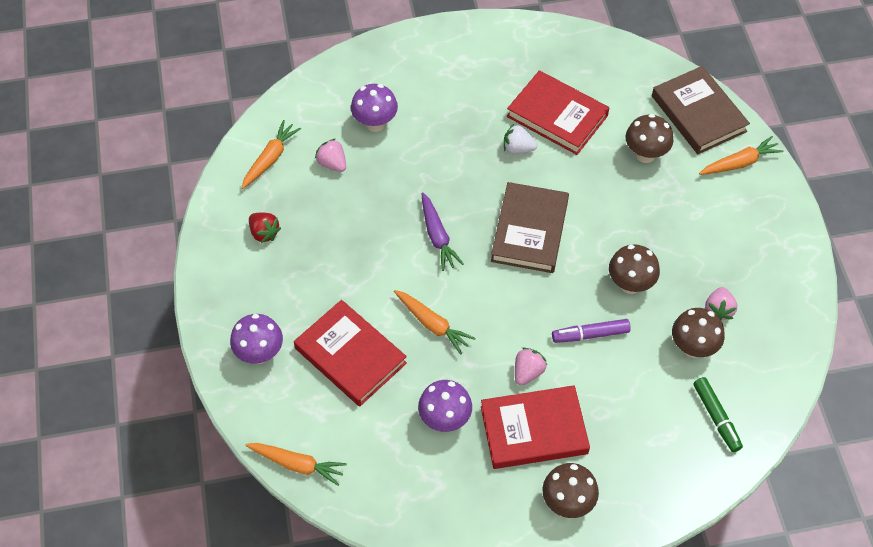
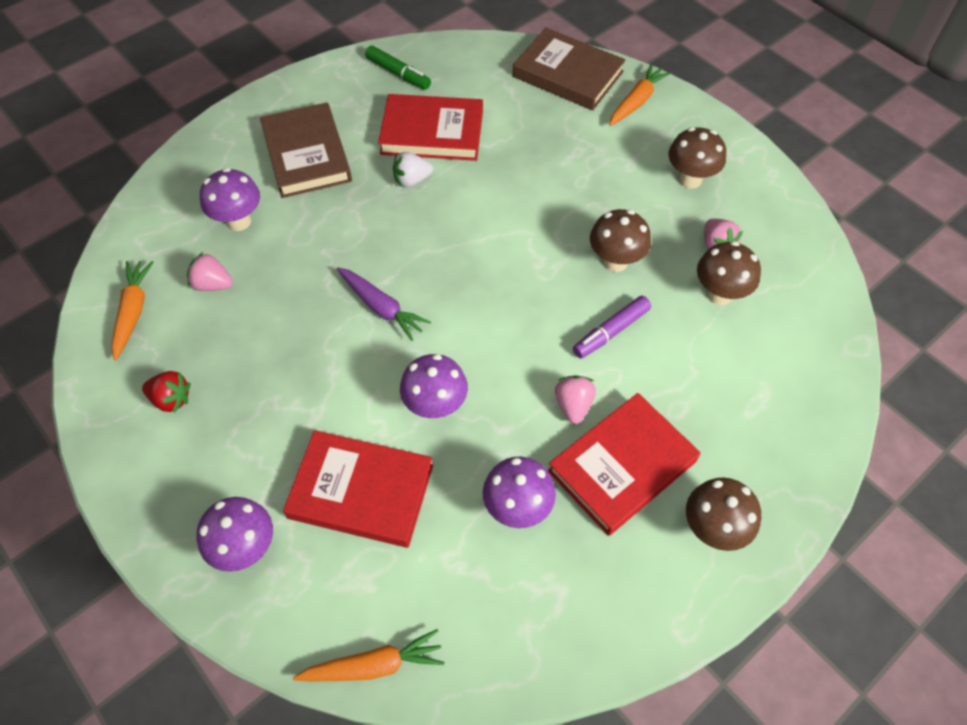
camera: 30 degrees left, 0 degrees up
orange carrot [394,290,476,355] -> purple mushroom [400,354,468,419]
brown book [491,182,569,273] -> brown book moved to [260,102,352,198]
brown mushroom [626,114,673,163] -> brown mushroom moved to [668,127,726,189]
green marker [693,377,743,452] -> green marker moved to [365,46,431,90]

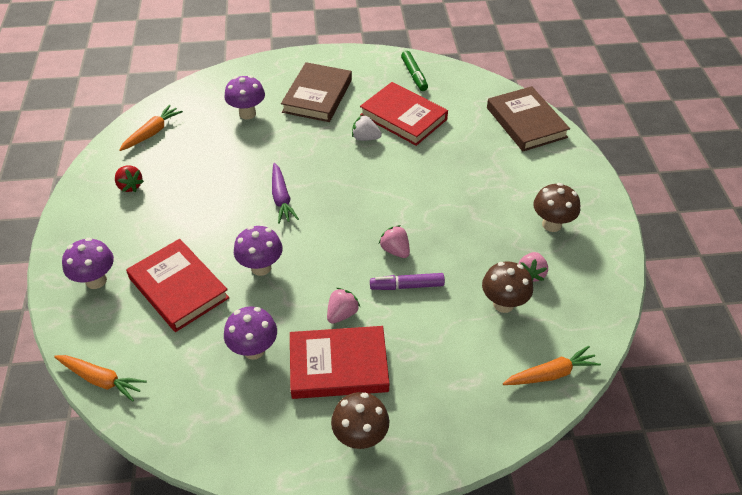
camera: 35 degrees right, 10 degrees down
pink strawberry [187,252,233,291] -> pink strawberry moved to [379,225,410,258]
brown mushroom [590,209,651,272] -> none
orange carrot [609,63,672,126] -> orange carrot moved to [503,346,601,385]

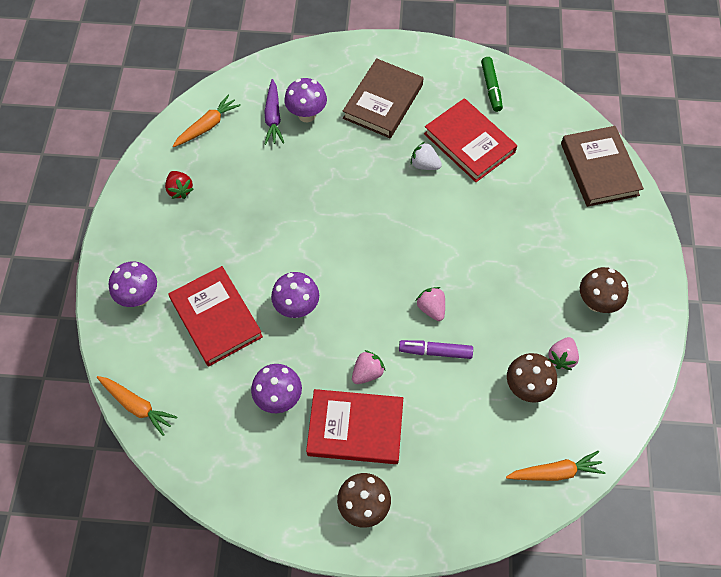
camera: 10 degrees right, 15 degrees up
purple carrot [272,163,299,224] -> purple carrot moved to [264,79,284,145]

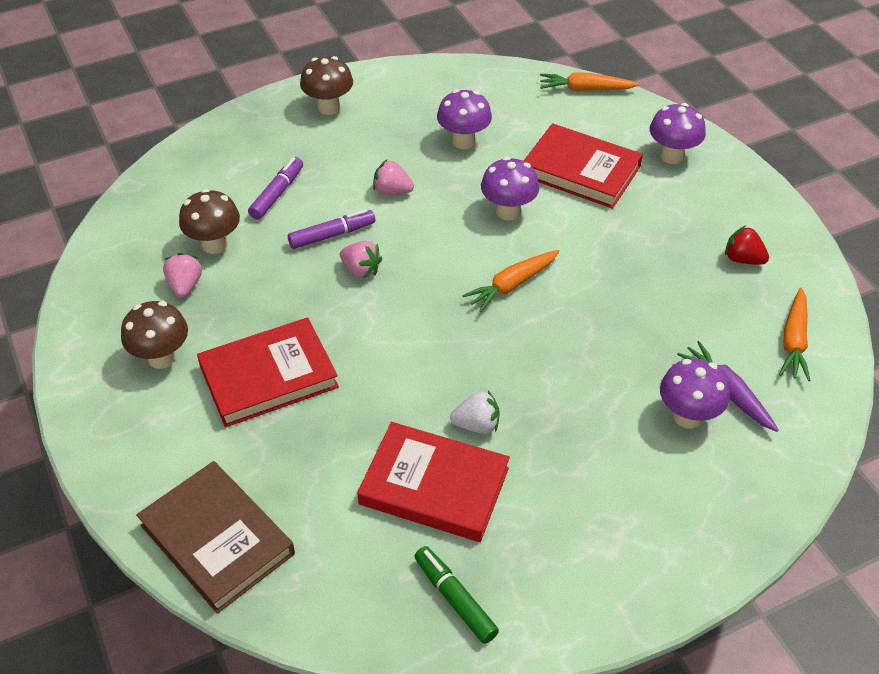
camera: 150 degrees right, 15 degrees down
red book [306,389,403,464] -> red book moved to [197,317,339,427]
brown book [343,58,424,138] -> none
pink strawberry [352,350,386,384] -> pink strawberry turned 90 degrees clockwise [373,160,414,195]
orange carrot [506,451,605,481] -> orange carrot moved to [462,250,560,312]
none -> purple marker [248,157,303,220]

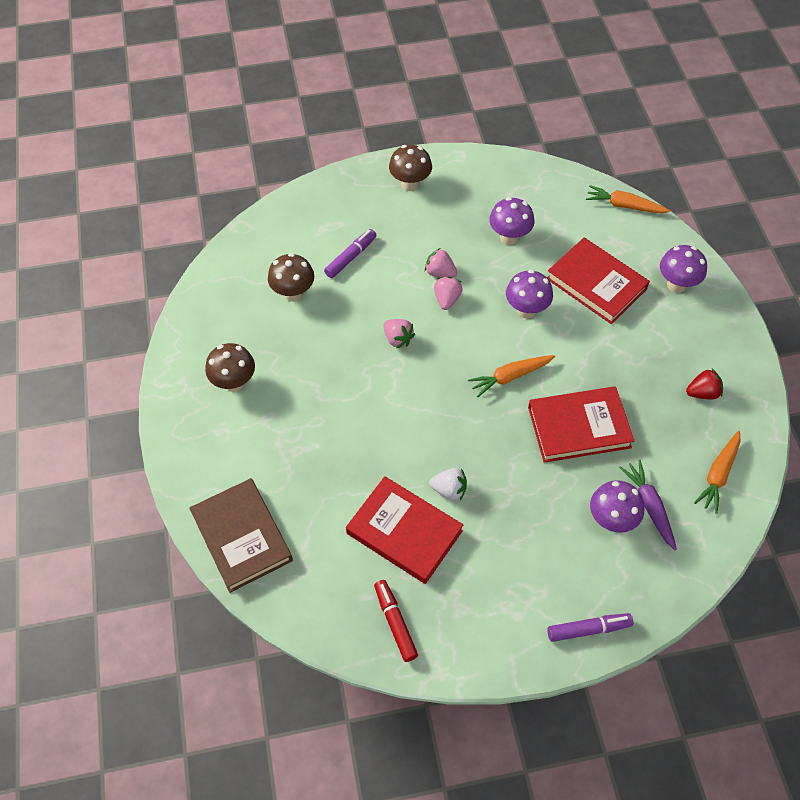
camera: 15 degrees right, 10 degrees up
pink strawberry [163,253,202,298] -> pink strawberry moved to [434,276,463,310]
red book [197,317,339,427] -> red book moved to [528,386,634,463]
purple marker [288,209,375,249] -> purple marker moved to [547,613,633,642]
green marker [414,546,499,644] -> red marker [374,580,418,662]
red strawberry [725,225,769,265] -> red strawberry turned 120 degrees clockwise [686,369,723,399]

